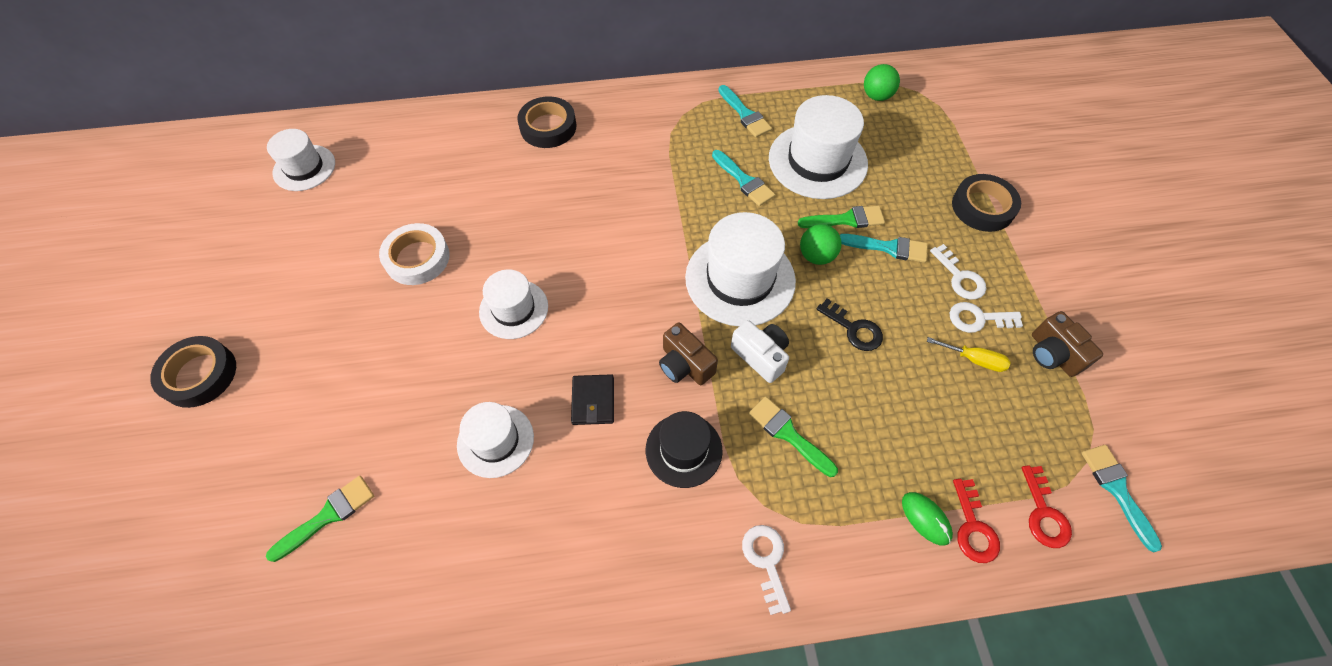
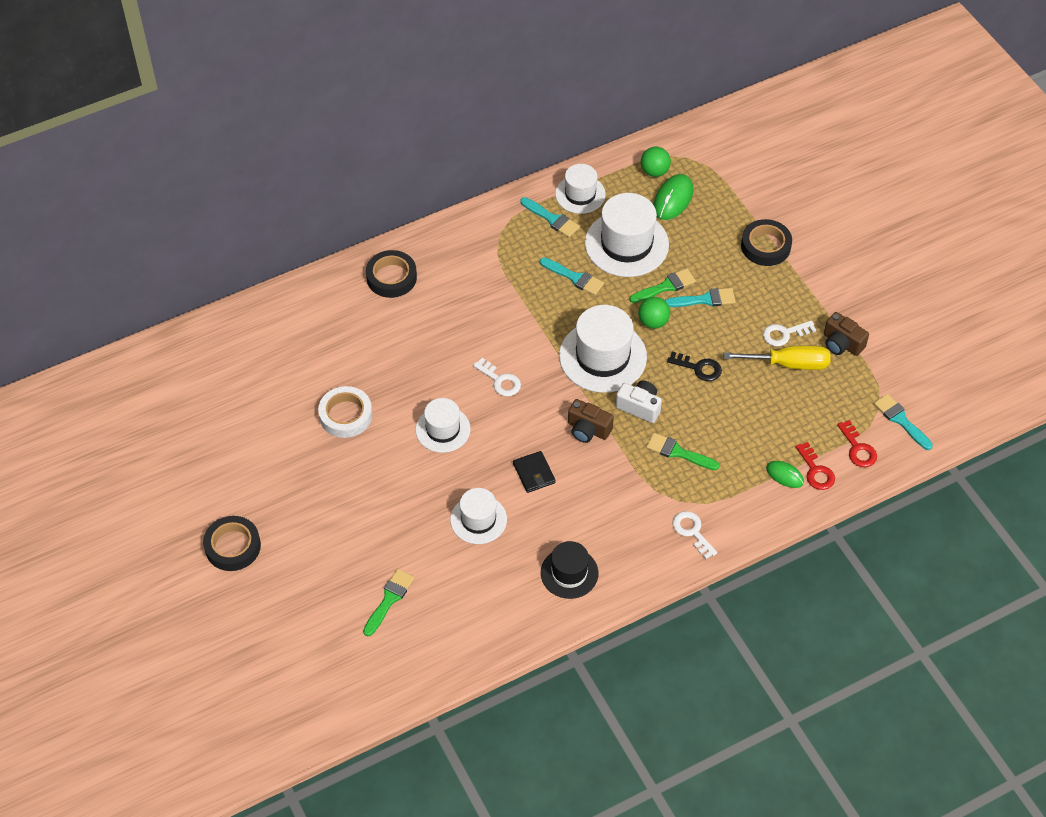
camera: 20 degrees left, 5 degrees down
white hat [267,129,335,191] -> white hat moved to [555,164,606,214]
black hat [646,411,723,488] -> black hat moved to [541,541,598,599]
yellow screwdriver [927,337,1011,372] -> yellow screwdriver [723,345,831,370], size x1.77
white key [930,244,986,300] -> white key moved to [473,358,521,396]
none -> green mouse [653,174,693,220]

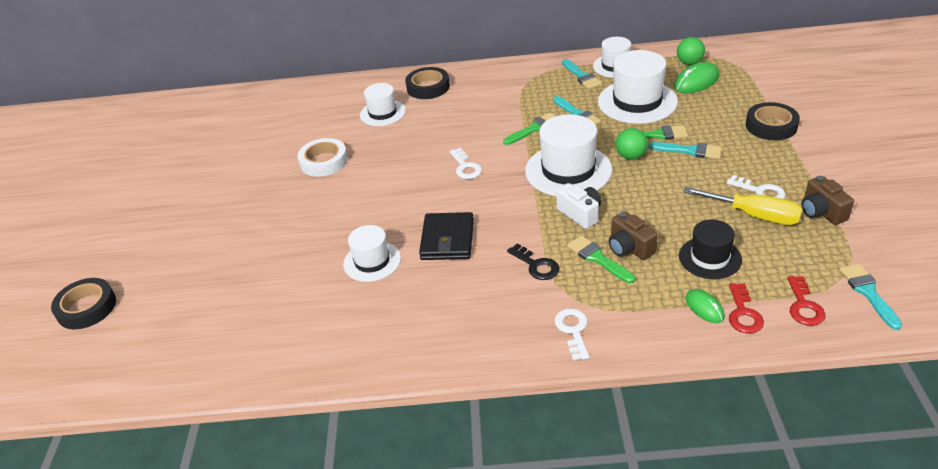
camera: 30 degrees right, 15 degrees down
black tape [203,516,261,571] -> black tape moved to [51,278,116,329]
green brush [363,569,415,637] -> green brush moved to [503,113,555,145]
white hat [416,398,471,453] -> white hat moved to [360,83,406,126]
black wallet [513,451,556,493] -> black wallet [419,212,474,260], size x1.56
black hat [541,541,598,599] -> black hat moved to [679,220,742,279]
brown camera [568,399,614,443] -> brown camera moved to [609,211,658,260]
black key [667,352,722,381] -> black key moved to [507,243,560,280]
white key [763,320,816,346] -> white key turned 150 degrees counterclockwise [727,175,785,199]

